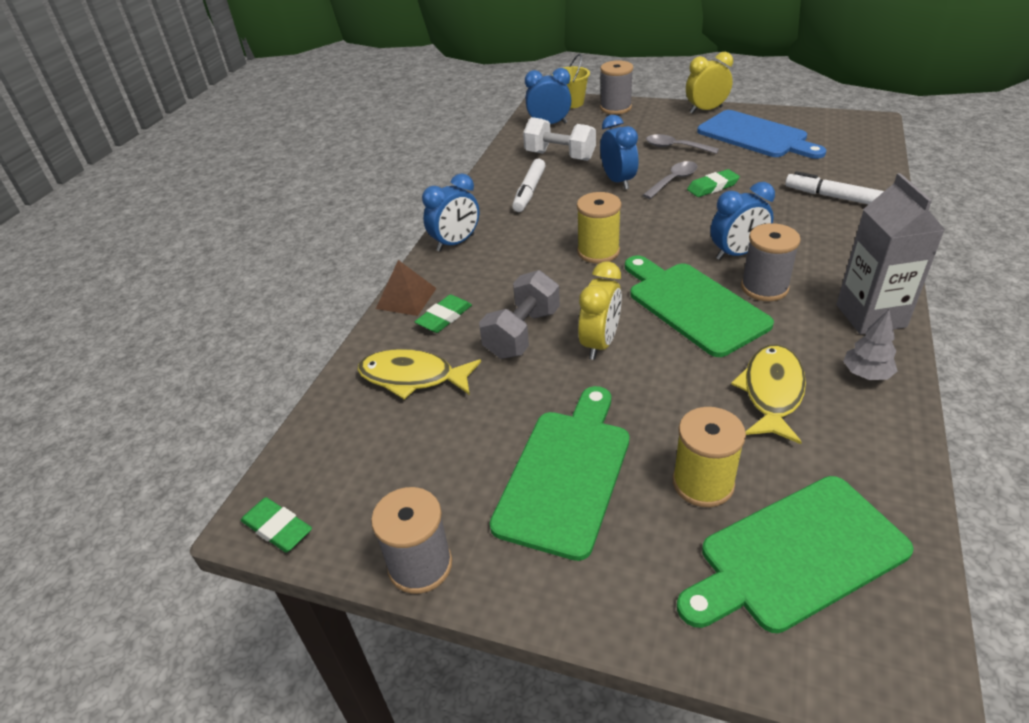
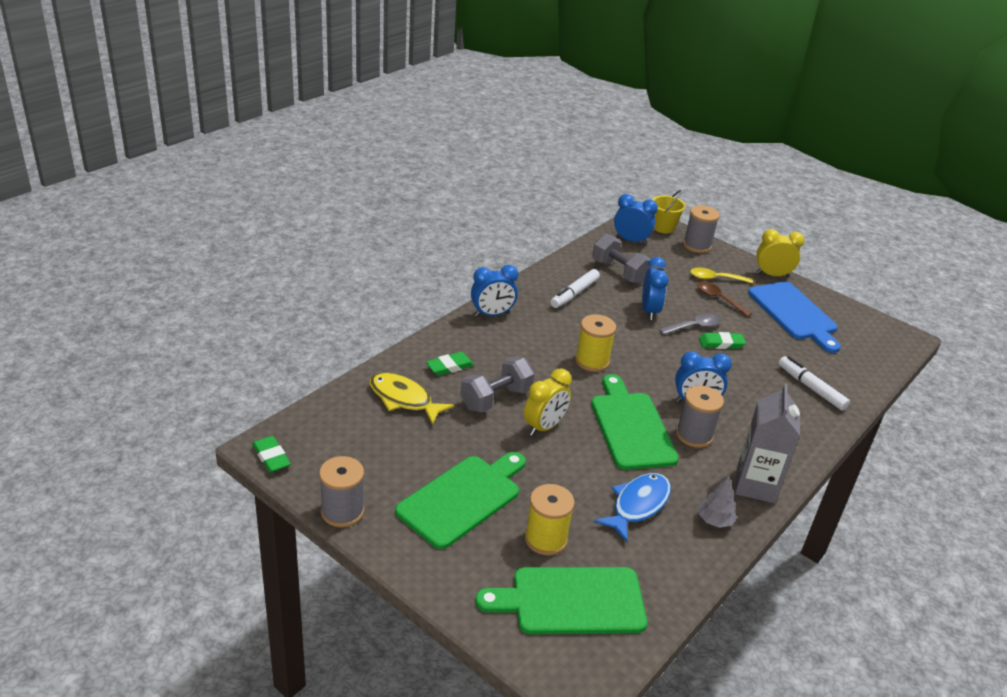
camera: 15 degrees right, 5 degrees down
brown pyramid [376,260,437,316] -> none
white dumbbell [523,117,596,161] -> grey dumbbell [592,234,652,285]
grey spoon [646,134,719,154] -> brown spoon [697,281,752,317]
yellow fish [731,344,806,444] -> blue fish [594,473,671,542]
none -> yellow spoon [690,268,753,284]

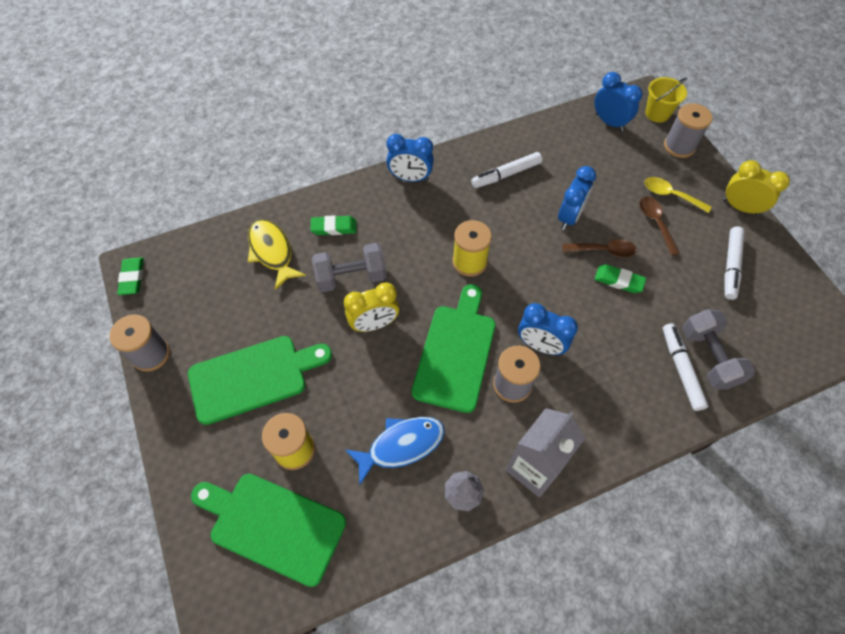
camera: 30 degrees right, 25 degrees up
grey dumbbell [592,234,652,285] -> grey dumbbell moved to [682,309,755,390]
grey spoon [659,314,721,335] -> brown spoon [562,239,637,257]
blue cutting board [748,281,841,353] -> white marker [725,226,745,300]

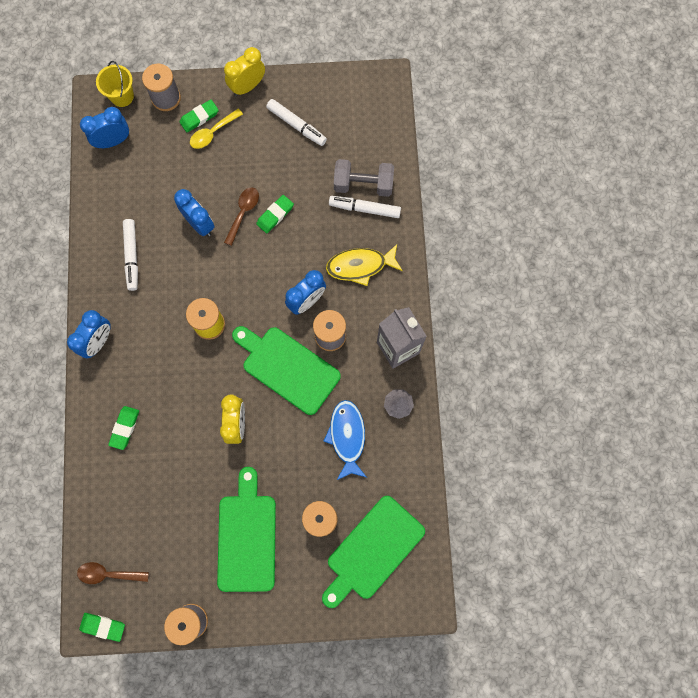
camera: 70 degrees left, 15 degrees up
yellow fish [248,219,306,290] -> yellow fish moved to [326,244,403,286]
grey dumbbell [312,243,387,292] -> none
brown spoon [640,196,680,256] -> brown spoon moved to [77,562,149,584]
none -> green eraser [179,100,219,132]

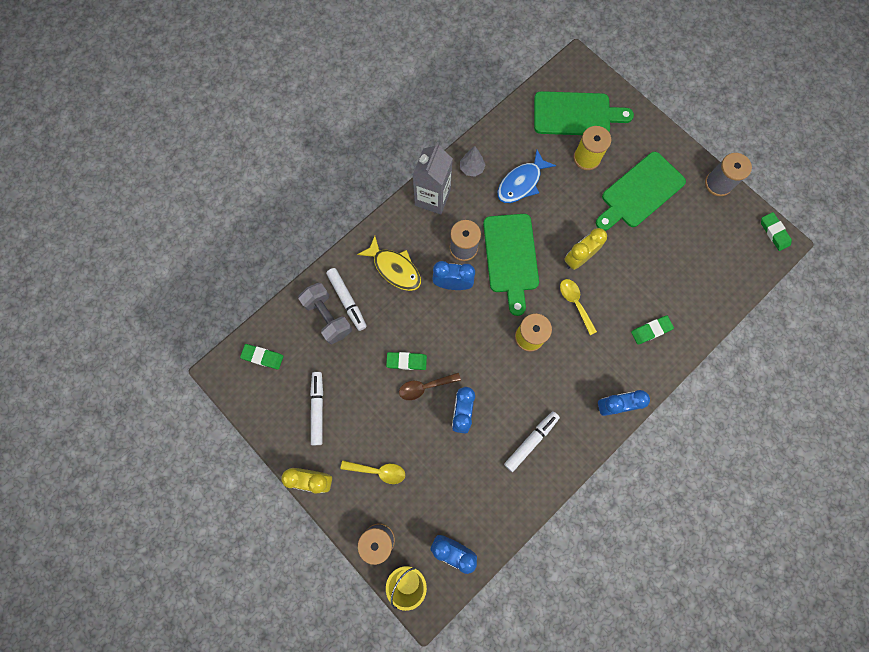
camera: 130 degrees left, 0 degrees up
brown spoon [77,562,149,584] -> none
green eraser [179,100,219,132] -> green eraser moved to [240,344,284,370]
none -> yellow spoon [560,279,597,335]

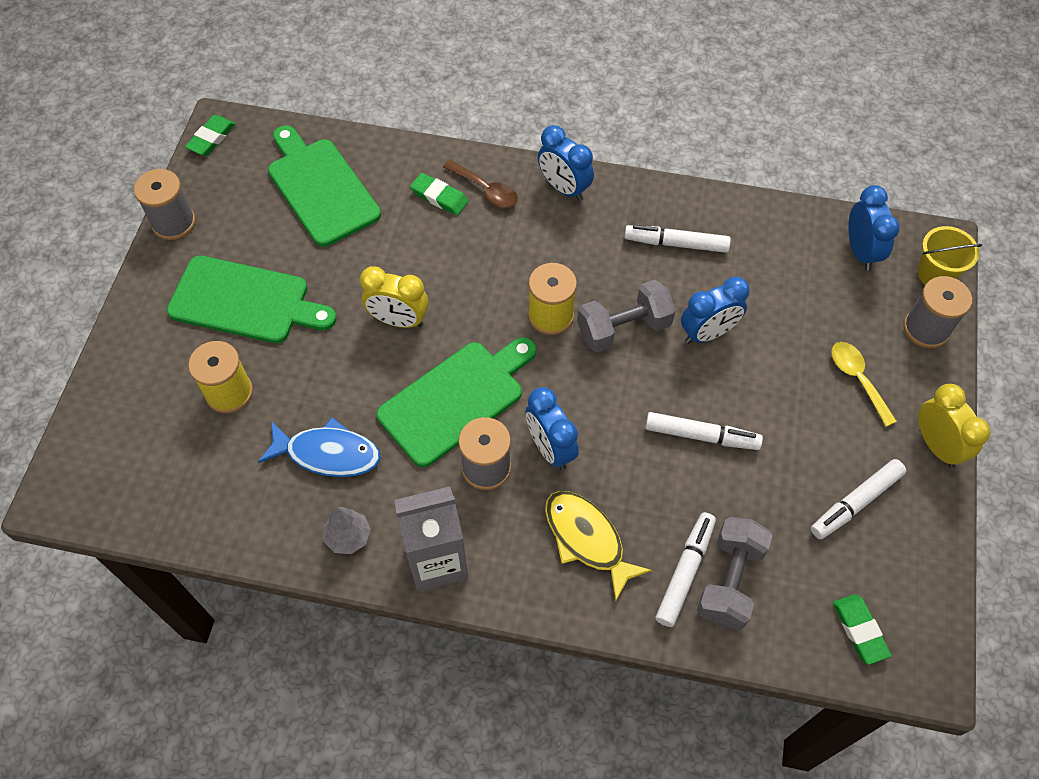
camera: 125 degrees left, 15 degrees down
yellow fish [357,236,421,291] -> yellow fish turned 45 degrees counterclockwise [545,491,652,601]
green eraser [386,352,427,370] -> white marker [645,412,763,450]
brown spoon [399,373,461,400] -> brown spoon moved to [443,160,518,208]
green cutting board [534,91,634,135] -> green cutting board moved to [268,126,381,247]
yellow spoon [560,279,597,335] -> none
none -> grey dumbbell [577,280,676,353]

